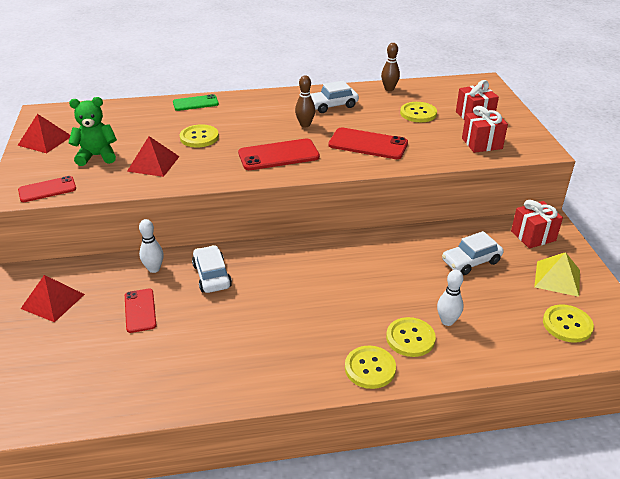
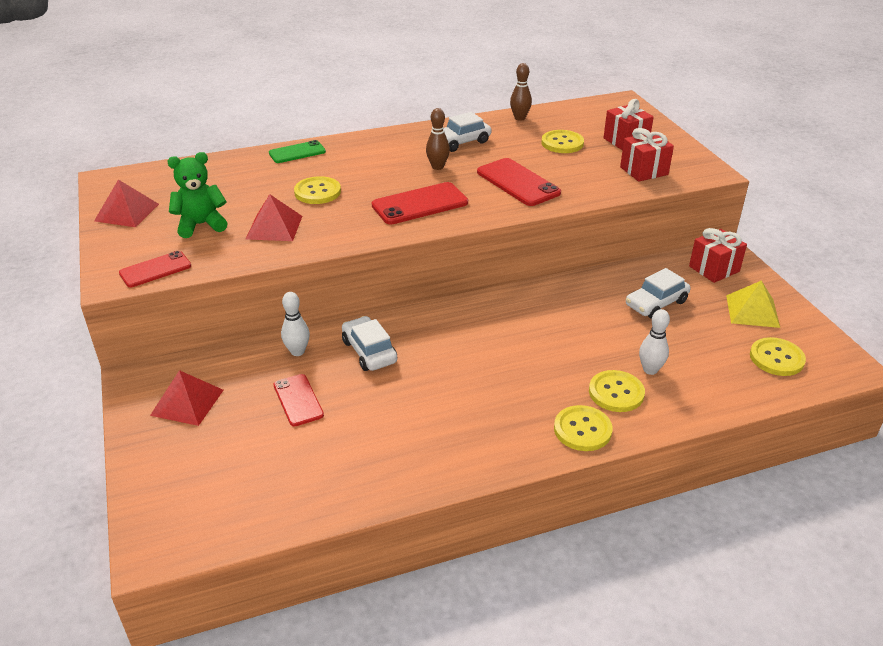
camera: 10 degrees left, 0 degrees up
red phone [328,127,408,159] -> red phone turned 45 degrees clockwise [477,158,561,206]

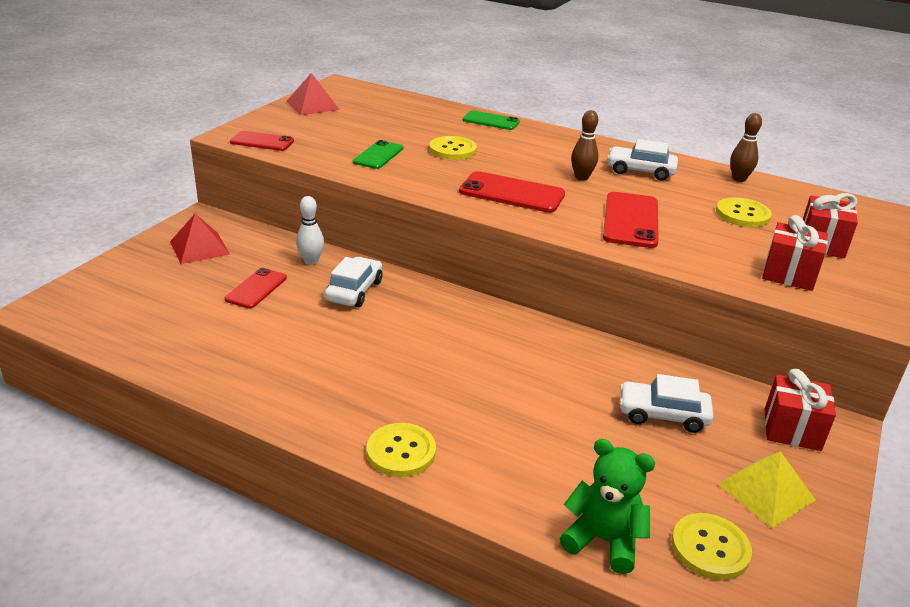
camera: 45 degrees right, 5 degrees down
green teddy bear [167,152,228,238] -> green teddy bear moved to [560,439,655,574]
red pyramid [246,194,302,241] -> green phone [353,140,403,169]
yellow button [589,370,645,412] -> none
white bowling pin [639,309,670,375] -> none

